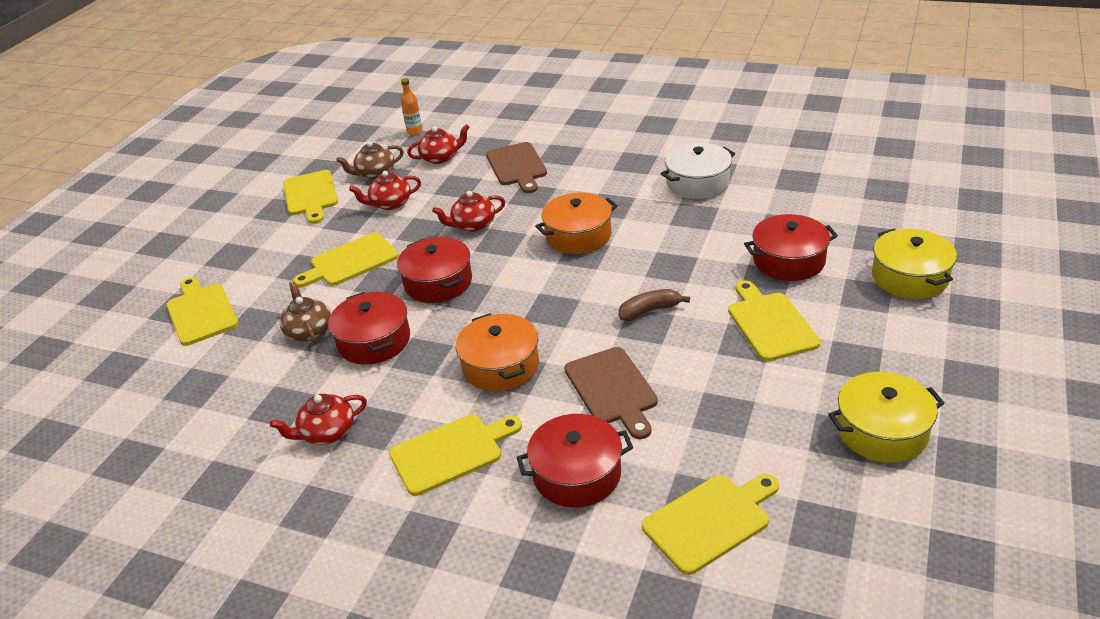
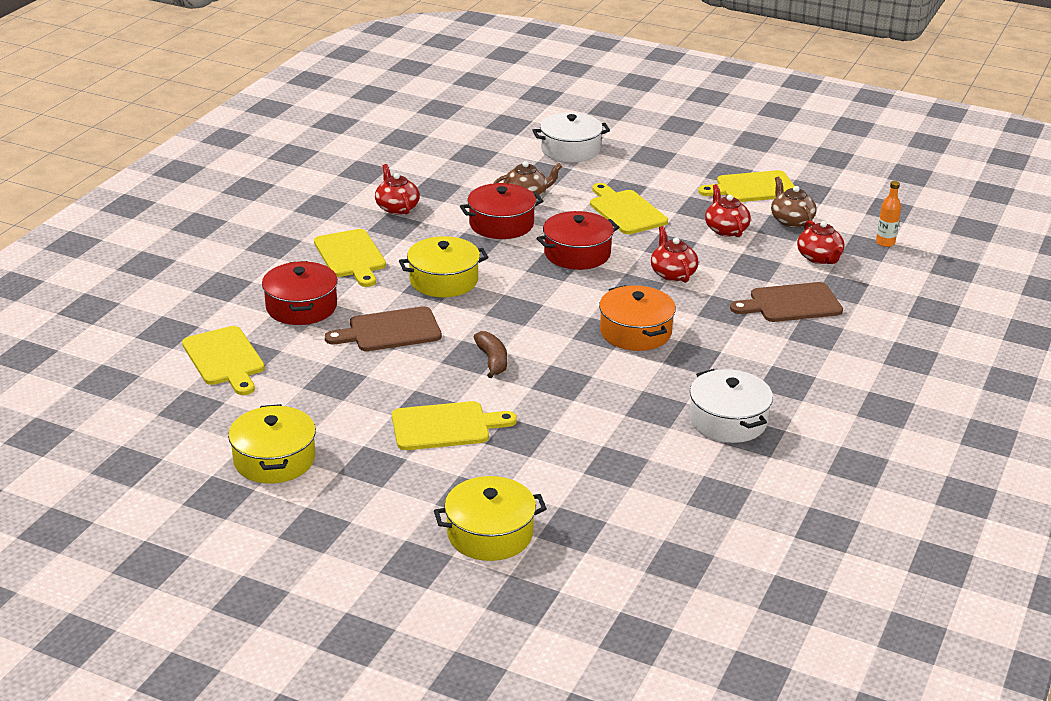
camera: 90 degrees right, 5 degrees down
yellow cutting board [166,277,239,346] -> white pot [532,112,610,162]
orange pot [456,313,539,391] -> yellow pot [399,236,488,297]
red pot [744,214,838,281] -> none

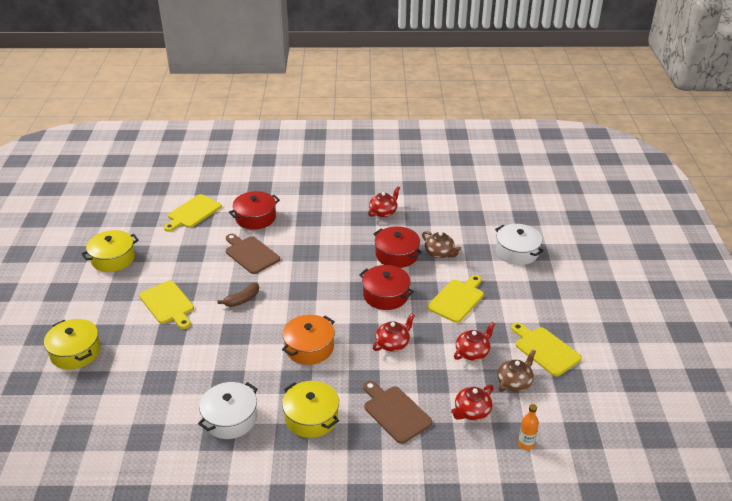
camera: 65 degrees right, 5 degrees up
yellow cutting board [314,229,386,287] -> none
yellow pot [399,236,488,297] -> yellow pot moved to [282,381,339,438]

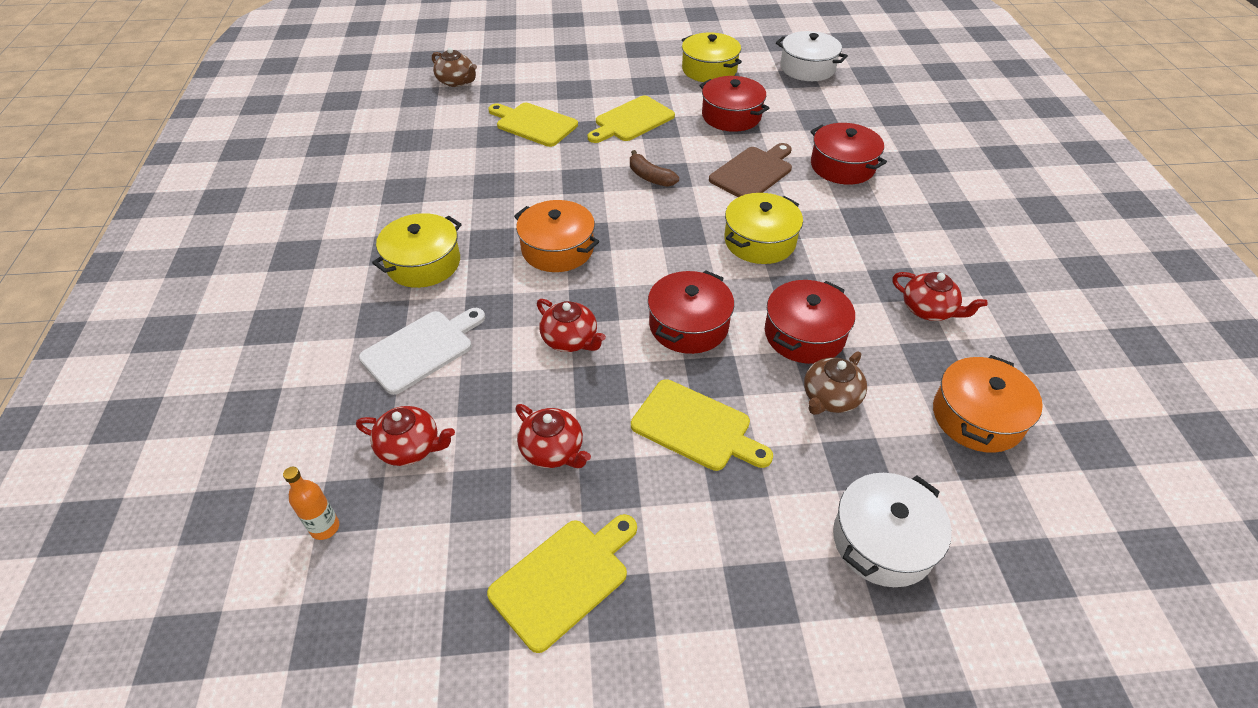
camera: 85 degrees right, 10 degrees up
yellow pot [44,319,101,369] -> yellow pot moved to [724,193,803,264]
yellow cutting board [164,194,222,232] -> yellow cutting board moved to [488,103,578,147]
white pot [198,382,258,439] -> white pot moved to [776,31,848,81]
brown cutting board [363,381,433,444] -> white cutting board [359,308,485,395]
red teapot [451,385,494,420] -> red teapot turned 150 degrees clockwise [356,406,455,466]
brown teapot [497,350,536,392] -> brown teapot moved to [432,48,477,87]
none -> red pot [699,76,769,132]
none -> orange pot [933,355,1043,453]

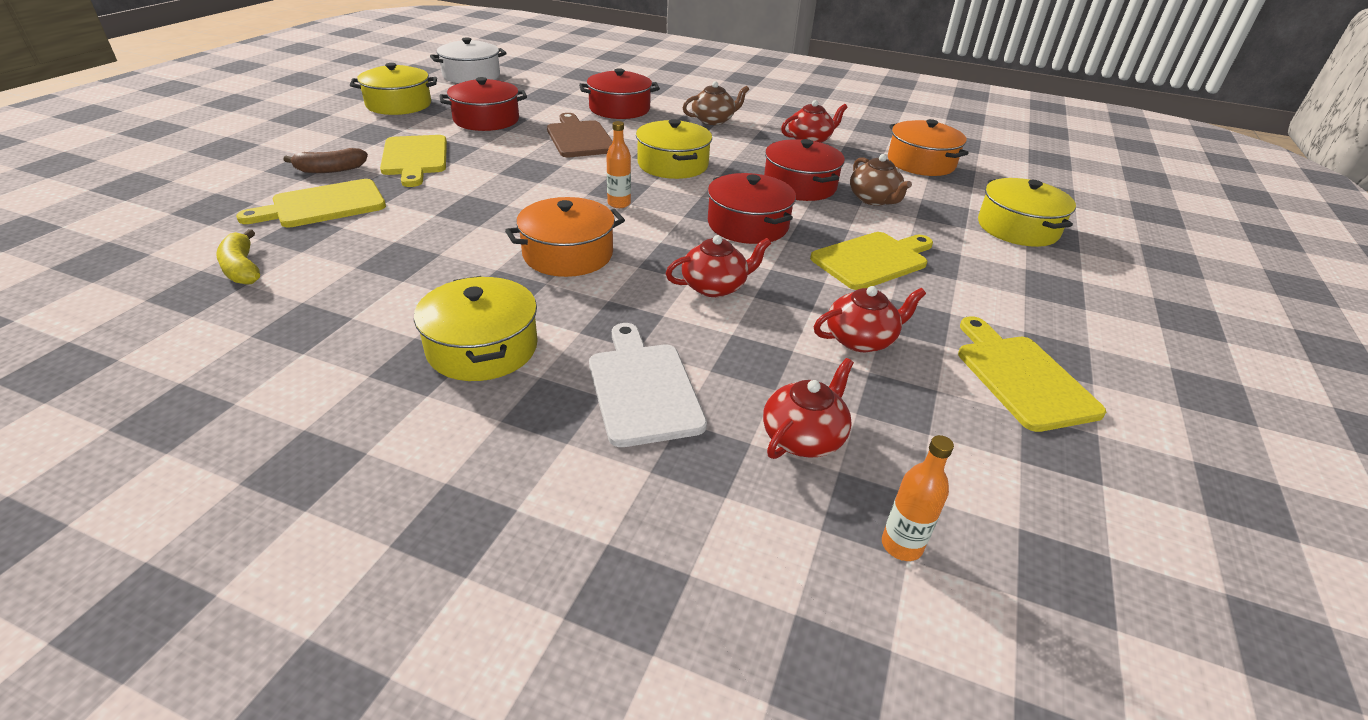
camera: 65 degrees left, 10 degrees down
brown teapot [432,48,477,87] -> brown teapot moved to [683,81,749,125]
brown banana [630,150,679,187] -> brown banana moved to [283,148,368,173]
white pot [833,473,952,587] -> yellow pot [978,178,1076,247]
none -> yellow banana [216,229,260,285]
none -> orange bottle [606,121,631,208]

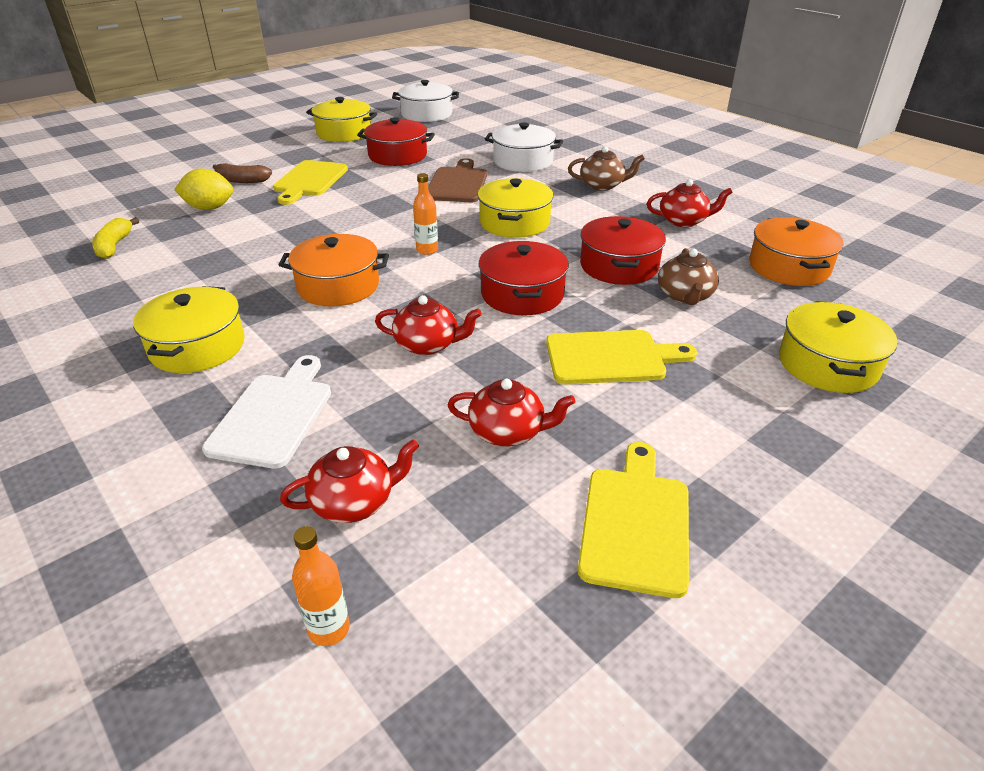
camera: 30 degrees right, 0 degrees up
yellow cutting board [236,179,386,228] -> yellow lemon [174,168,233,210]
red pot [579,68,660,119] -> white pot [485,122,563,172]

